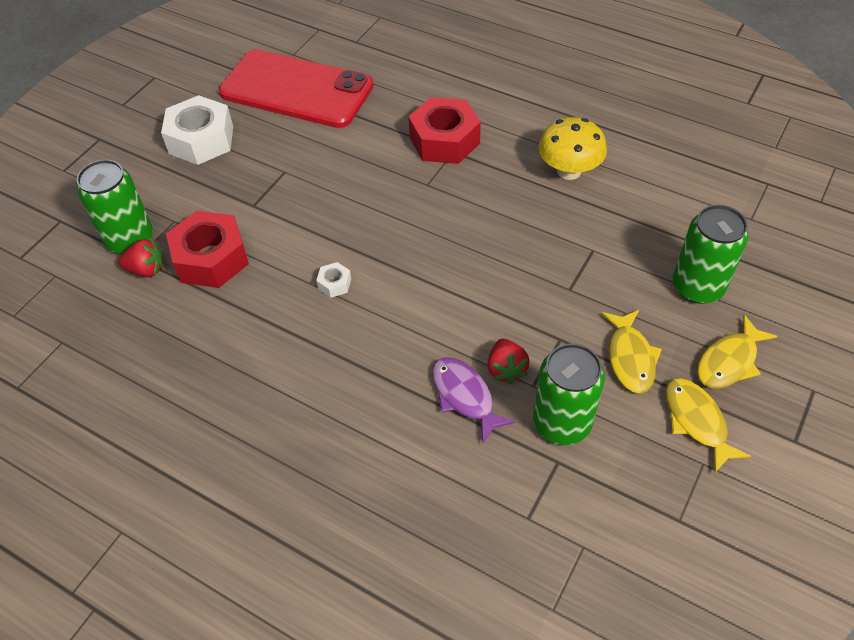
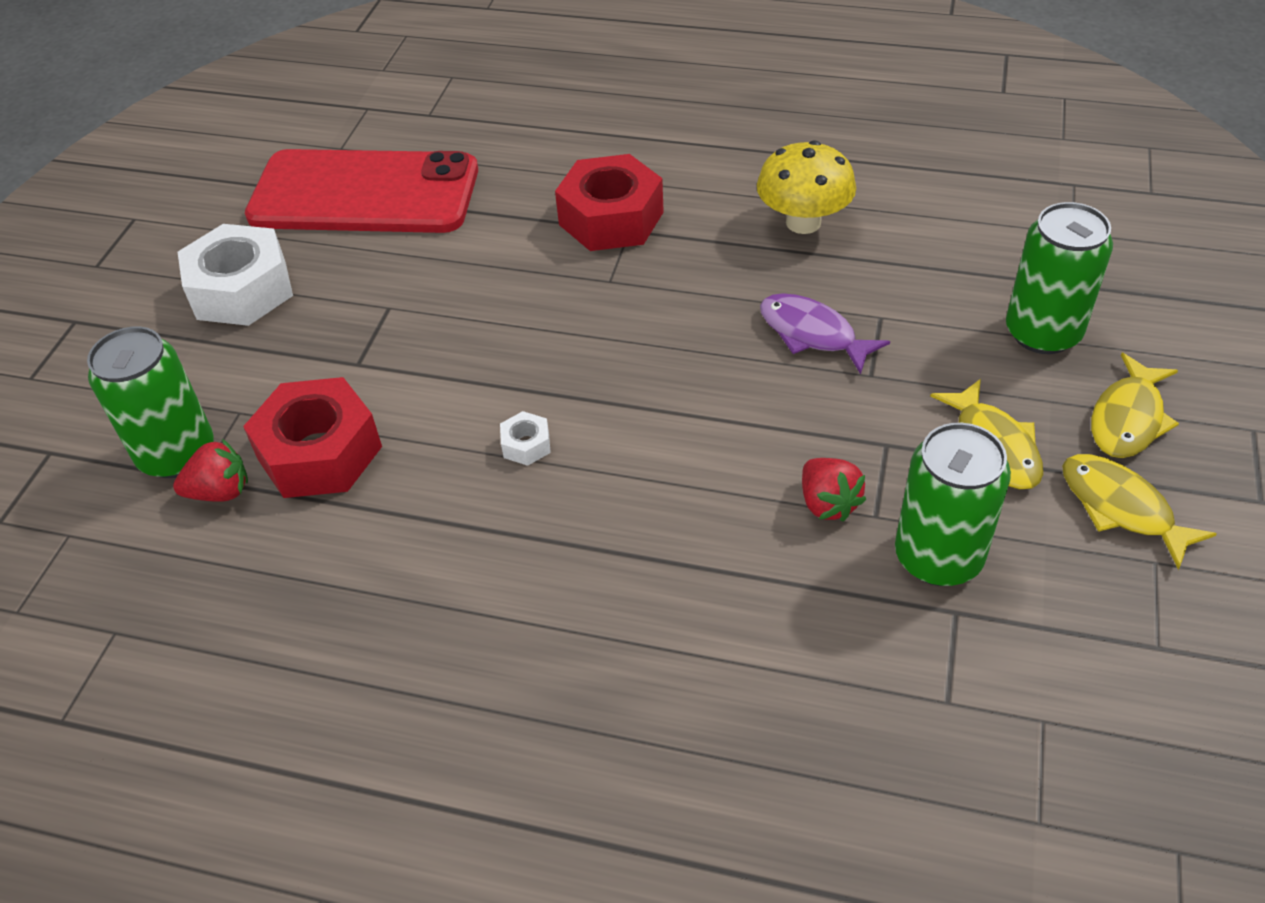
camera: 15 degrees left, 5 degrees down
purple fish [432,357,516,444] -> purple fish moved to [760,293,890,375]

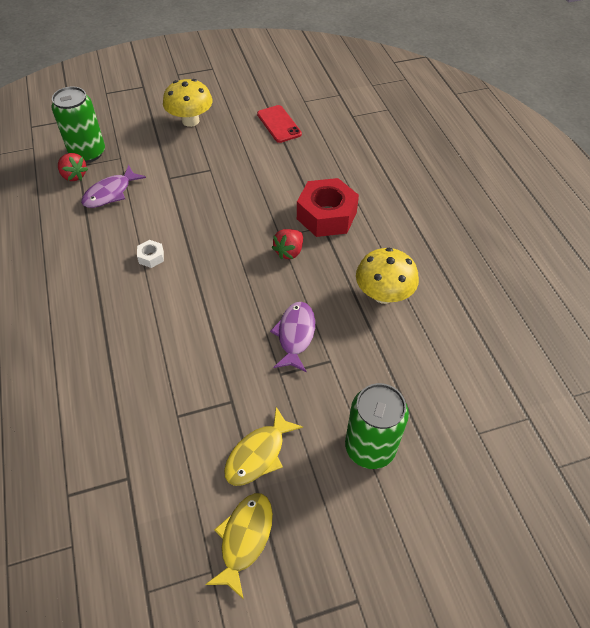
camera: 55 degrees right, 5 degrees up
white nut [178,224,293,326] -> yellow mushroom [163,79,213,127]
red nut [243,377,382,498] -> purple fish [81,165,146,208]
red phone [245,149,478,233] -> red phone [257,105,302,143], size x0.46
red strawberry [802,458,866,522] -> red strawberry moved to [272,229,303,259]
green can [895,423,1011,586] -> none
yellow fish [1091,353,1179,458] -> none

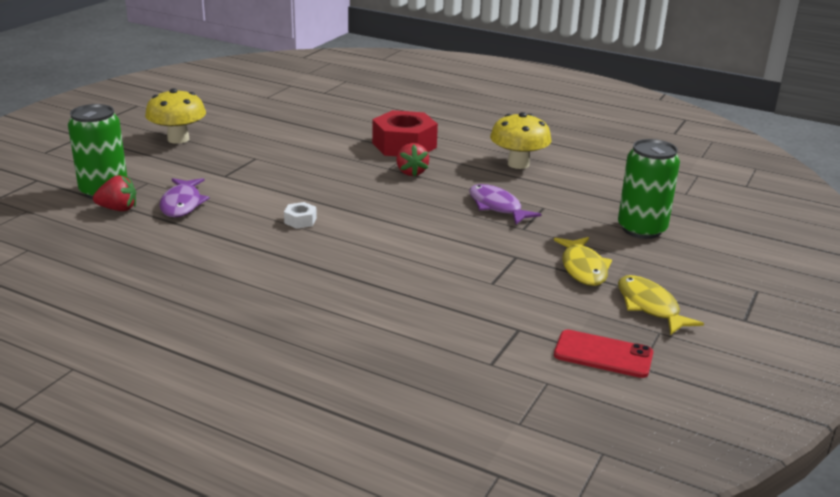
camera: 45 degrees left, 25 degrees down
red phone [257,105,302,143] -> red phone moved to [554,330,653,378]

